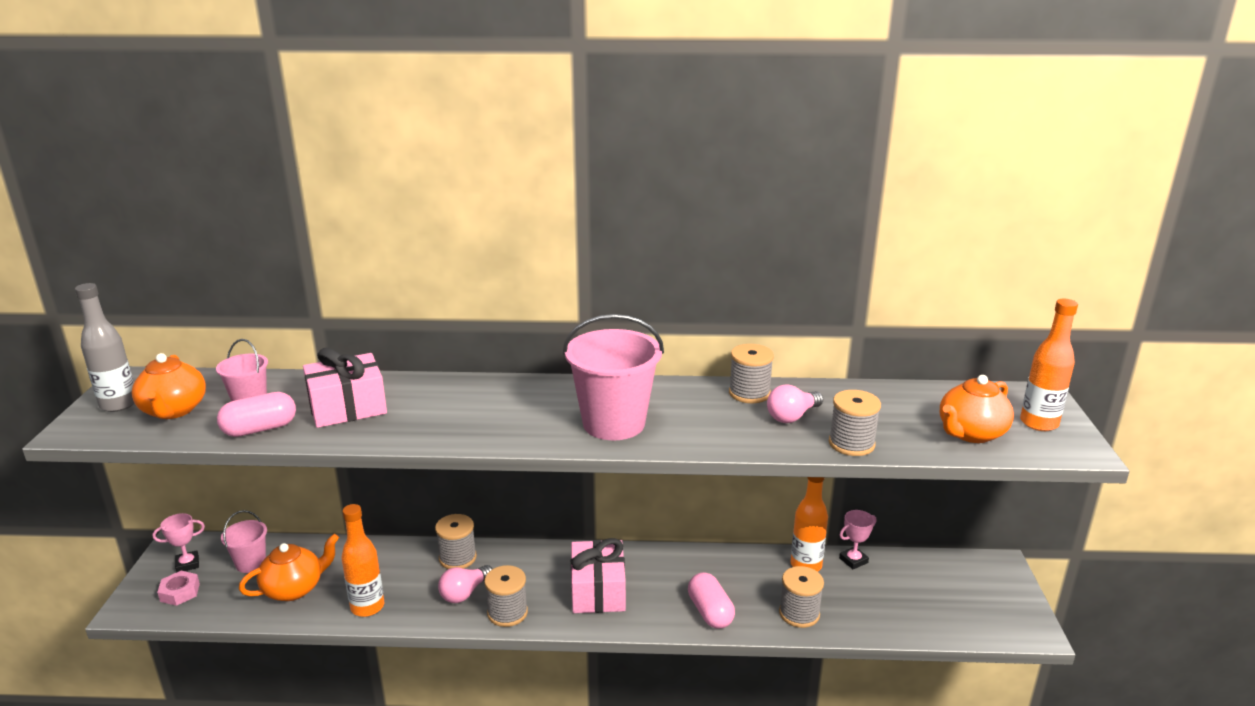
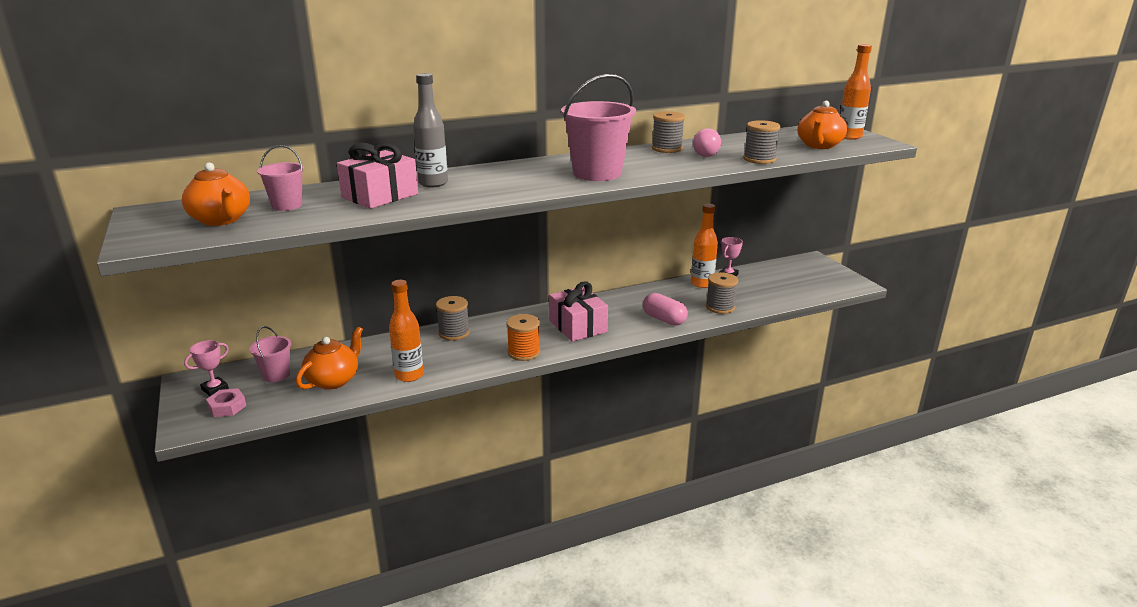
camera: 25 degrees left, 0 degrees up
grey bottle [75,283,134,412] -> grey bottle moved to [413,73,448,188]
pink capsule [217,392,296,437] -> none
pink light bulb [438,565,492,603] -> none
grey spool [484,565,528,627] -> orange spool [506,314,540,361]

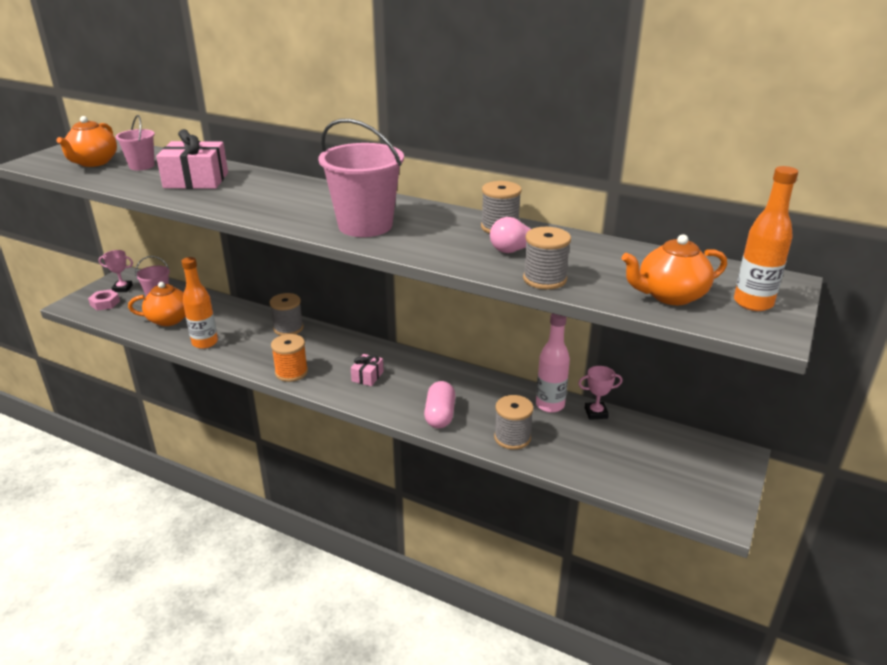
camera: 50 degrees right, 5 degrees up
grey bottle [413,73,448,188] -> none
pink gift [549,281,608,342] -> pink gift [351,354,384,386], size x0.52
orange bottle [691,204,718,288] -> pink bottle [536,313,570,413]

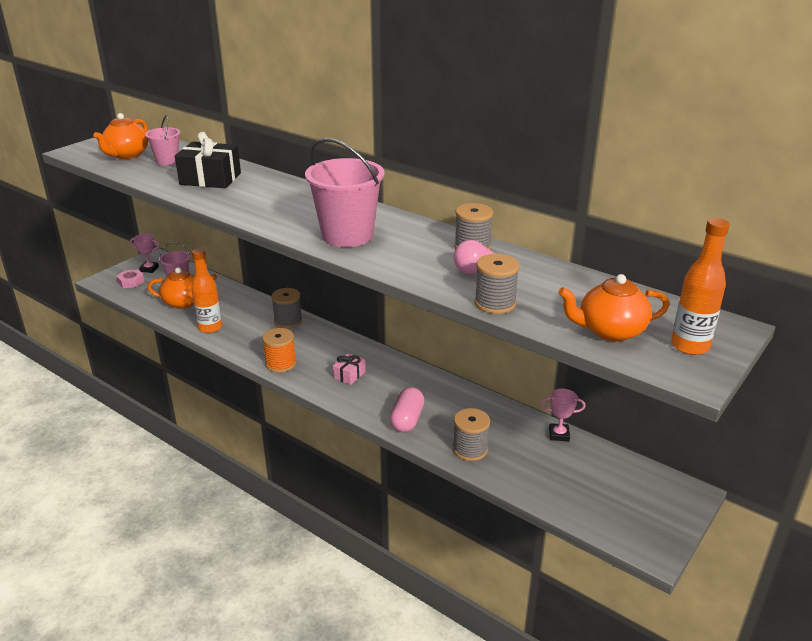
camera: 10 degrees right, 0 degrees up
pink gift [156,129,228,189] -> black gift [175,132,241,188]
pink bottle [536,313,570,413] -> none

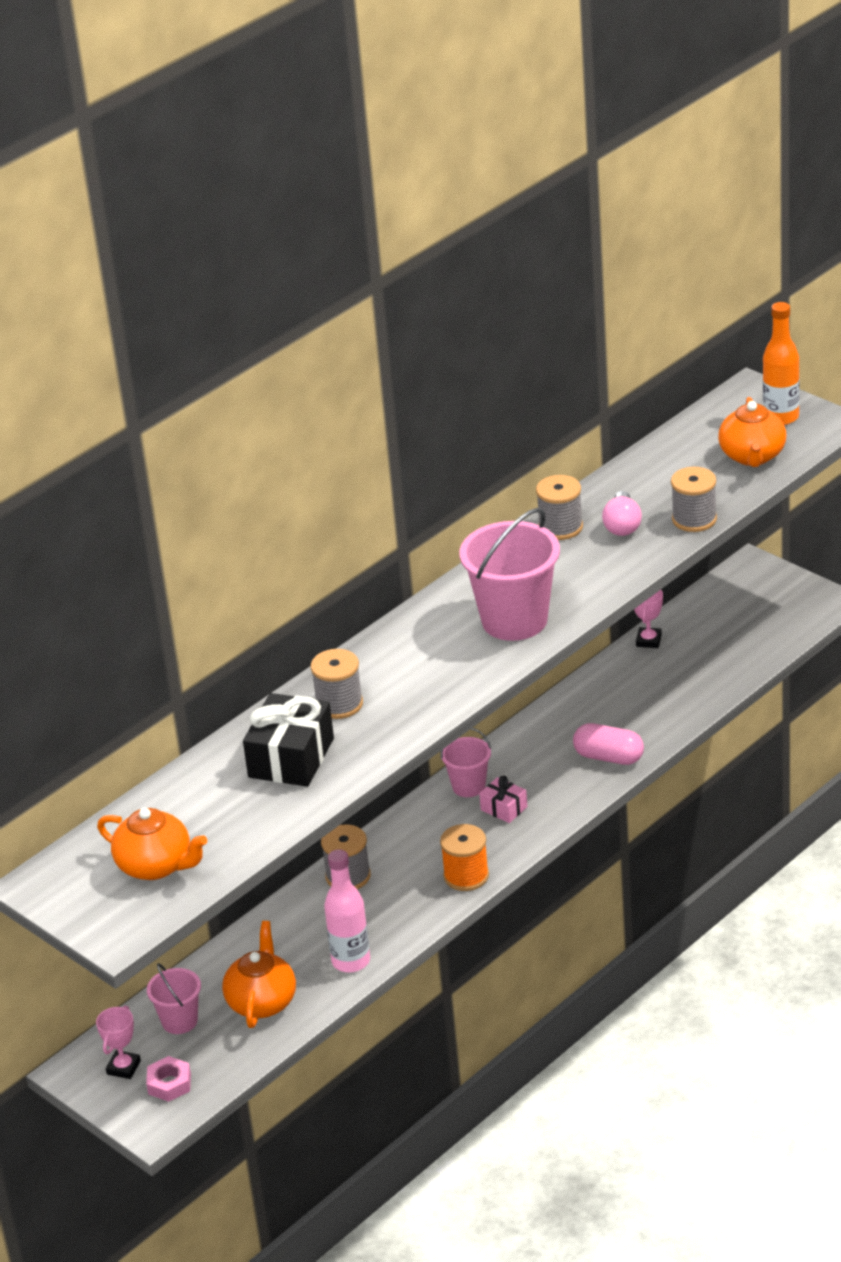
camera: 80 degrees left, 5 degrees up
pink bucket [145,115,180,166] -> pink bucket moved to [440,728,491,797]
orange bottle [191,248,222,333] -> pink bottle [324,849,370,973]
grey spool [453,408,490,461] -> grey spool moved to [311,649,363,719]

